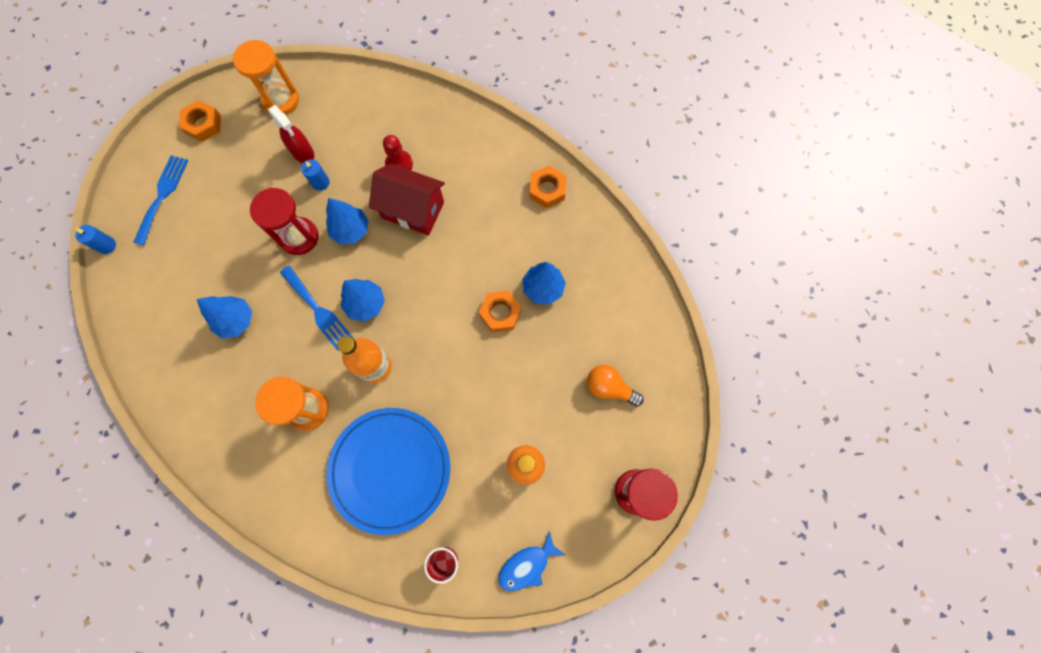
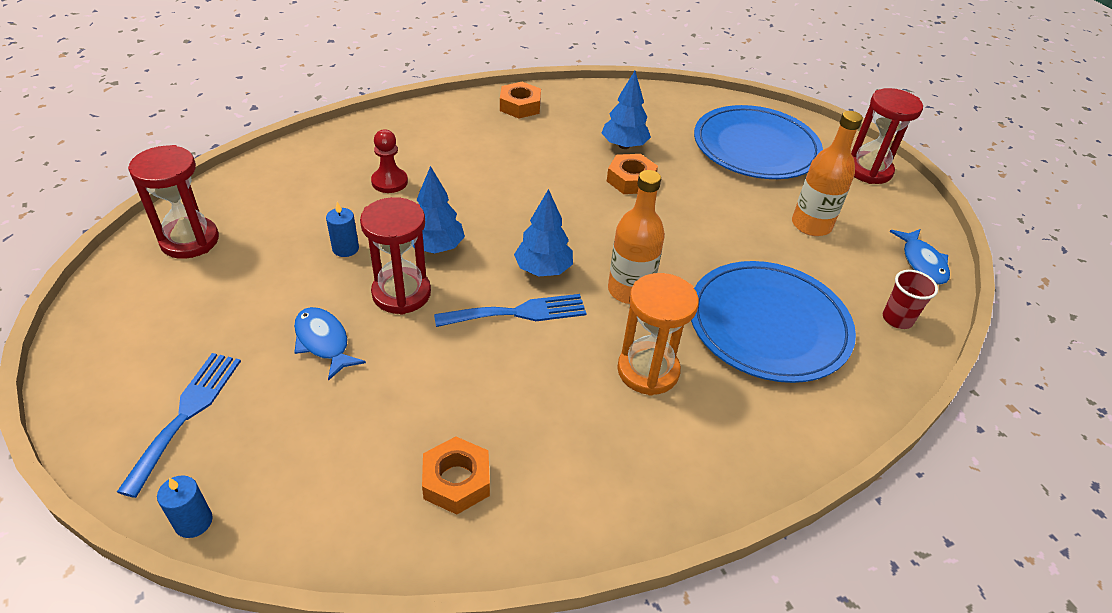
camera: 65 degrees left, 30 degrees down
blue fork [133,155,189,245] -> blue fork turned 60 degrees clockwise [117,353,241,498]
orange nut [179,100,221,142] -> orange nut moved to [422,436,490,515]
blue tree [197,296,252,339] -> none
orange hourglass [233,40,299,115] -> red hourglass [128,145,219,259]
red spray bottle [268,105,314,163] -> none
red house [369,163,445,235] -> none
orange light bulb [587,365,644,407] -> blue plate [694,105,823,179]
none -> blue fish [294,307,366,381]

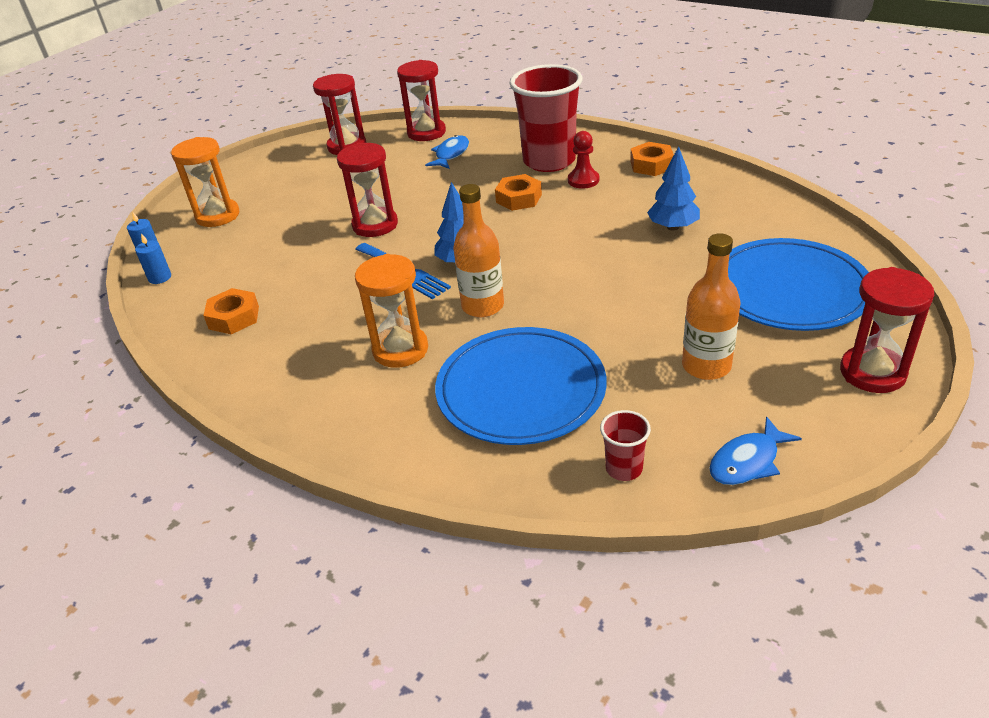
camera: 65 degrees right, 5 degrees down
blue fork [117,353,241,498] -> orange hourglass [171,137,239,227]
blue fish [294,307,366,381] -> blue fish moved to [425,135,469,169]
blue candle [326,202,359,257] -> blue candle moved to [135,233,171,284]
red pawn [371,130,408,193] -> red pawn moved to [568,131,599,189]
blue tree [413,166,465,254] -> none
orange nut [607,154,658,194] -> orange nut moved to [495,174,542,211]
none -> red hourglass [397,60,446,141]
none -> red cup [509,64,583,172]

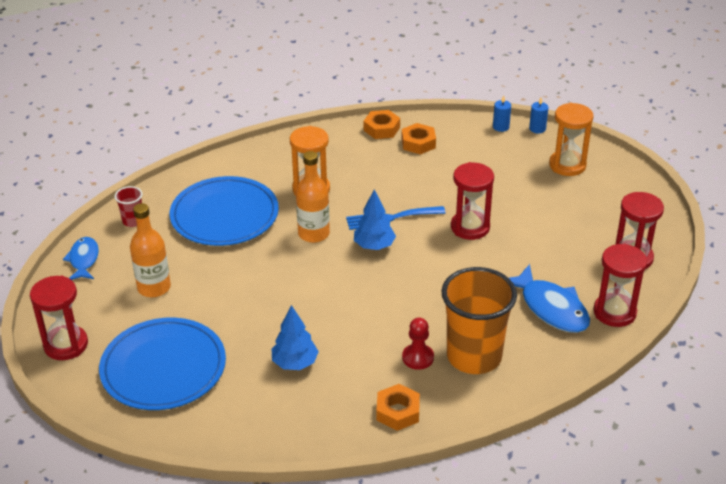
camera: 120 degrees right, 0 degrees up
blue fish [425,135,469,169] -> blue fish [509,264,590,333], size x1.59
orange nut [495,174,542,211] -> orange nut moved to [364,110,400,139]
red cup [509,64,583,172] -> orange cup [441,267,517,374]

